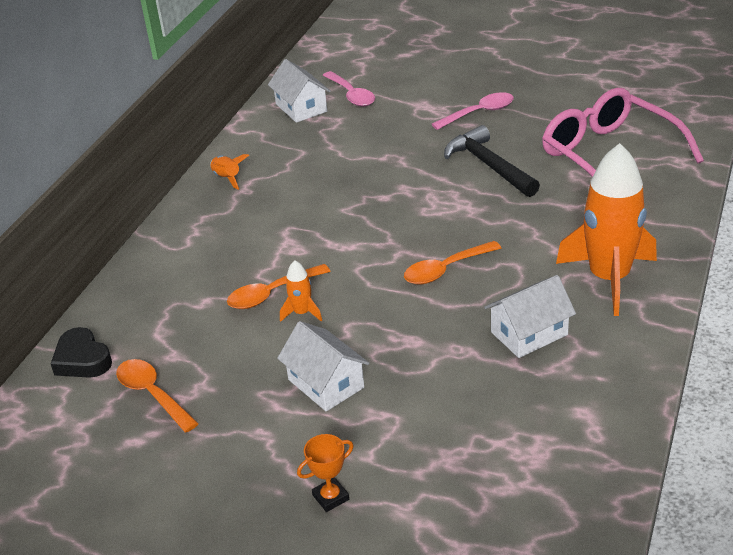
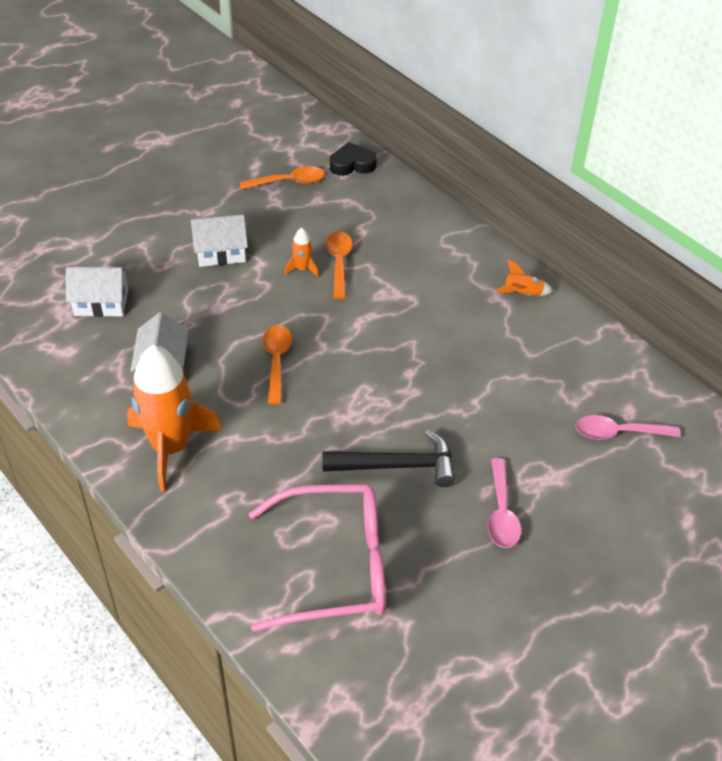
camera: 115 degrees right, 10 degrees up
white house [268,59,331,123] -> white house moved to [66,267,129,317]
orange trophy [297,434,353,512] -> none

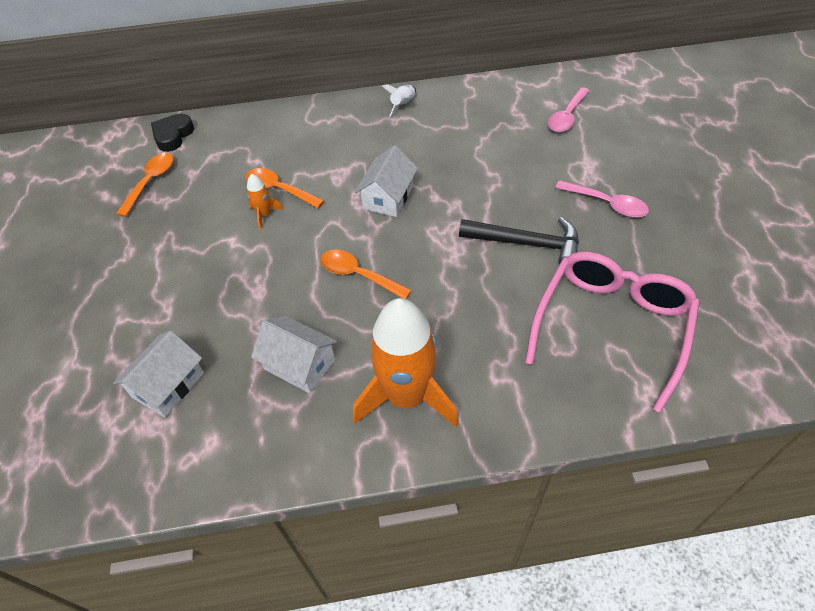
camera: 55 degrees left, 5 degrees up
white house [191,215,248,267] -> white house moved to [355,145,418,217]
black hammer [322,430,455,487] -> black hammer turned 75 degrees clockwise [459,217,579,264]
orange rocket [495,260,554,296] -> white rocket [382,84,416,117]

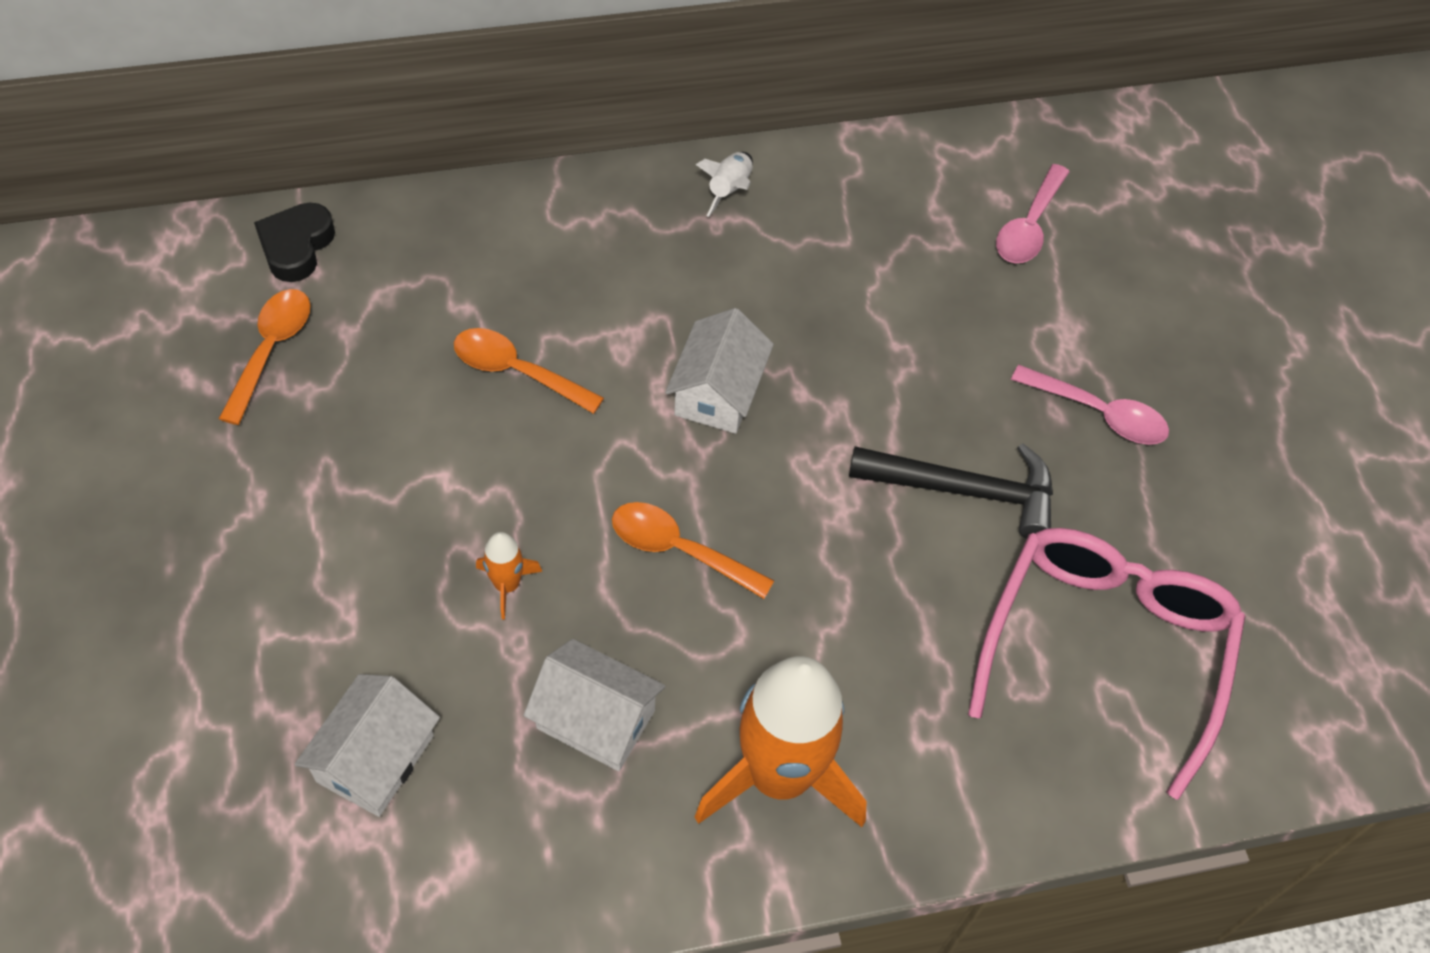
camera: 10 degrees left, 5 degrees up
orange rocket [247,174,283,230] -> orange rocket moved to [476,532,542,620]

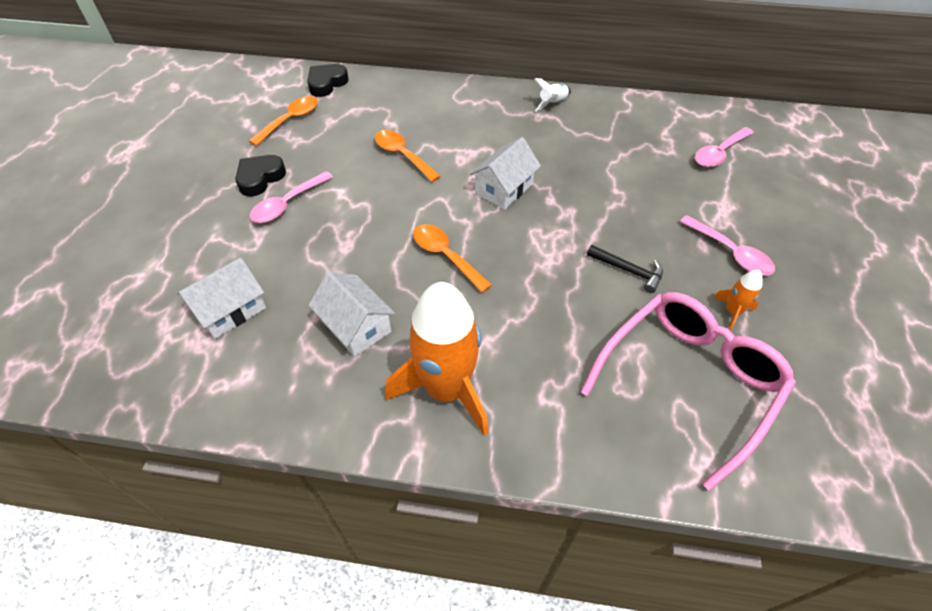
camera: 25 degrees right, 5 degrees down
orange rocket [476,532,542,620] -> orange rocket moved to [713,270,763,330]
black hammer [849,444,1053,539] -> black hammer [587,245,663,293], size x0.60
none -> black heart [235,155,286,196]
none -> pink spoon [250,171,333,223]

